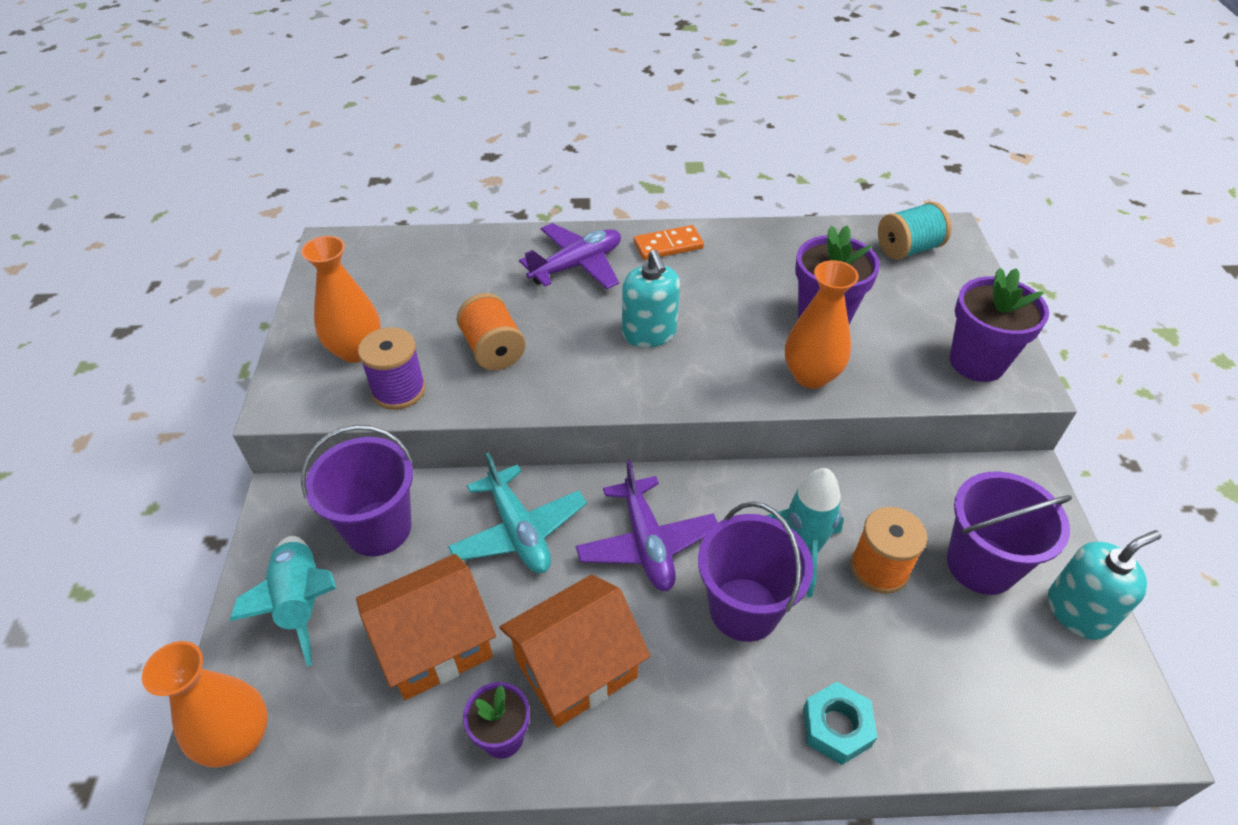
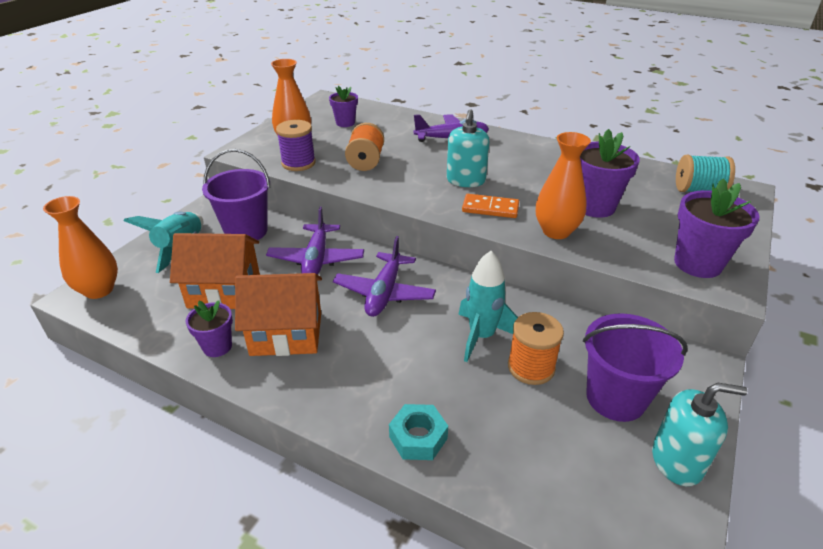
camera: 30 degrees right, 10 degrees down
turquoise plane [448,452,587,573] -> purple plane [266,207,364,275]
orange domino [634,225,704,260] -> orange domino moved to [462,194,519,218]
purple bucket [698,502,814,642] -> none
none -> purple flower pot [329,86,358,127]

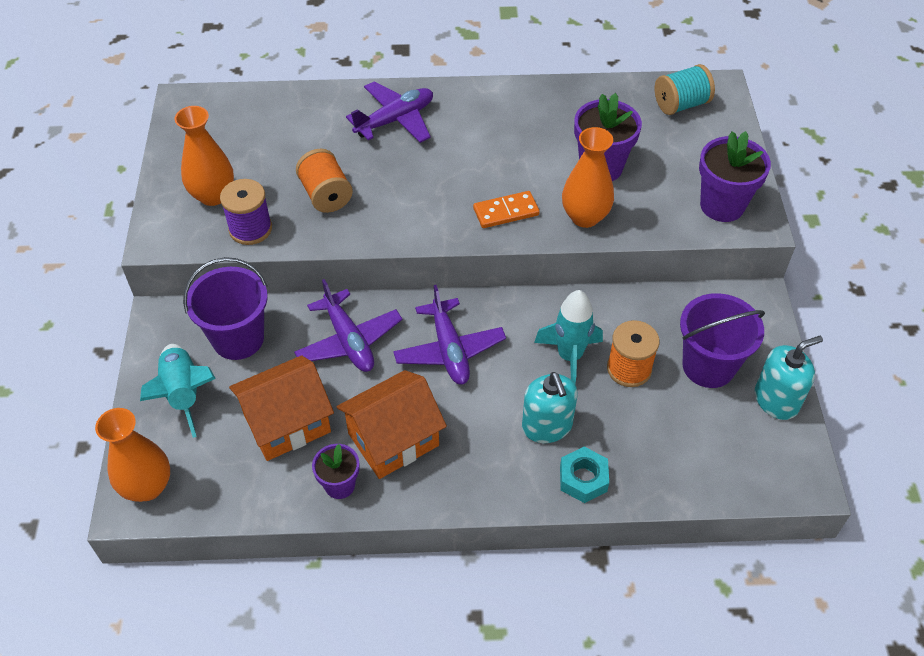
camera: 30 degrees left, 15 degrees up
purple flower pot [329,86,358,127] -> none
turquoise soap dispenser [447,109,489,187] -> turquoise soap dispenser moved to [522,372,578,443]

